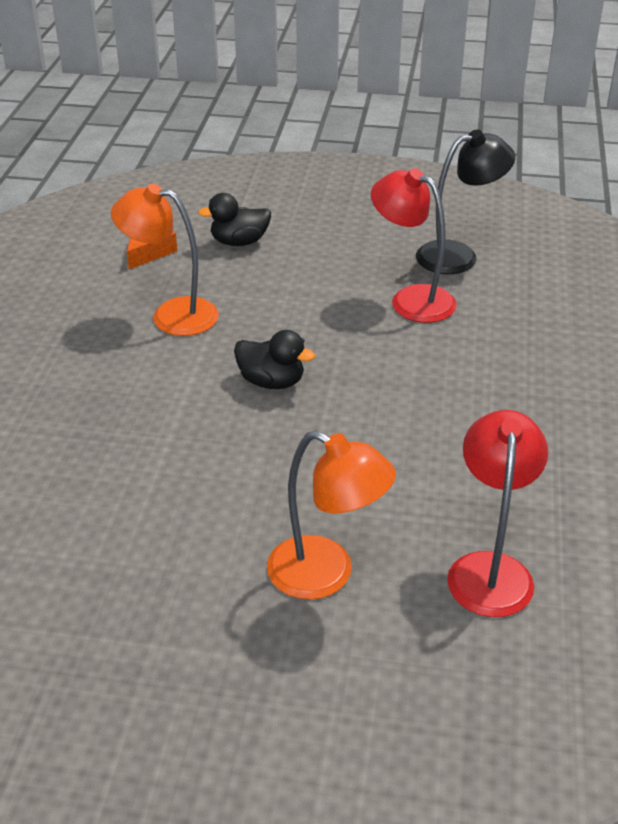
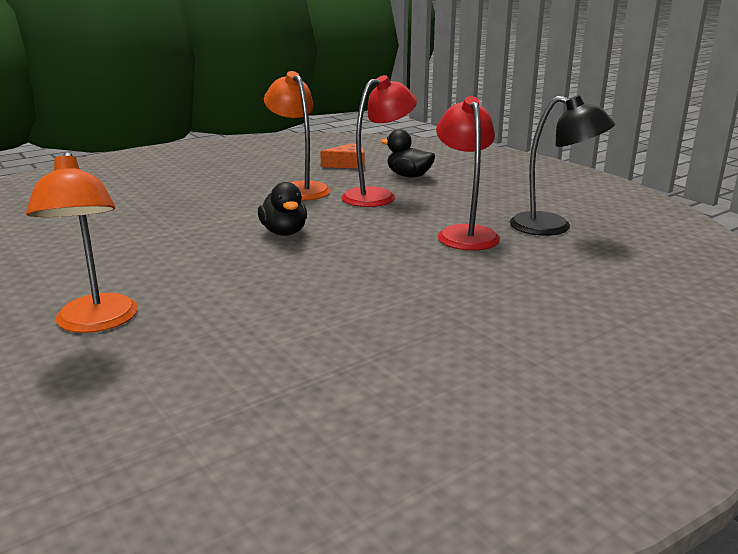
camera: 45 degrees right, 15 degrees down
red lamp [447,410,548,617] -> red lamp moved to [342,75,417,207]

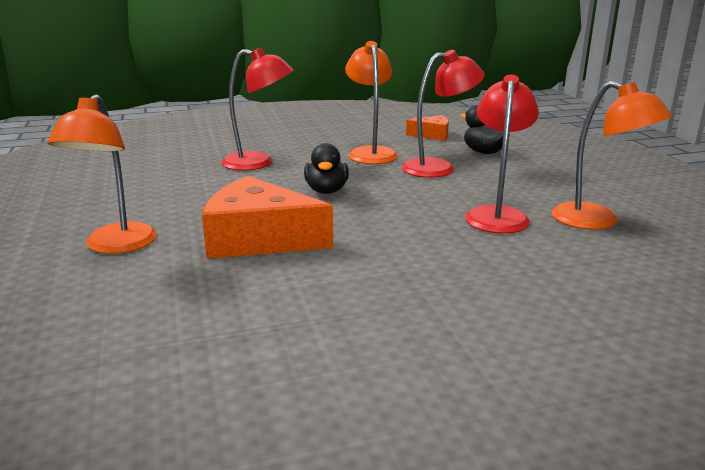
camera: 20 degrees right, 0 degrees up
black lamp [510,95,615,236] -> orange lamp [552,81,672,230]
none -> orange cheese [202,176,333,259]
none -> red lamp [221,48,293,171]

